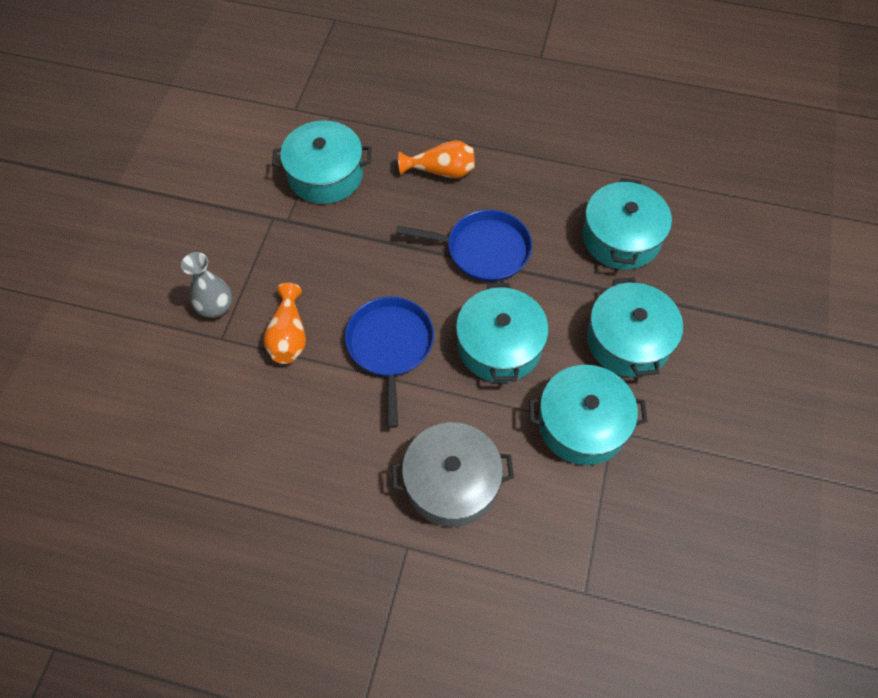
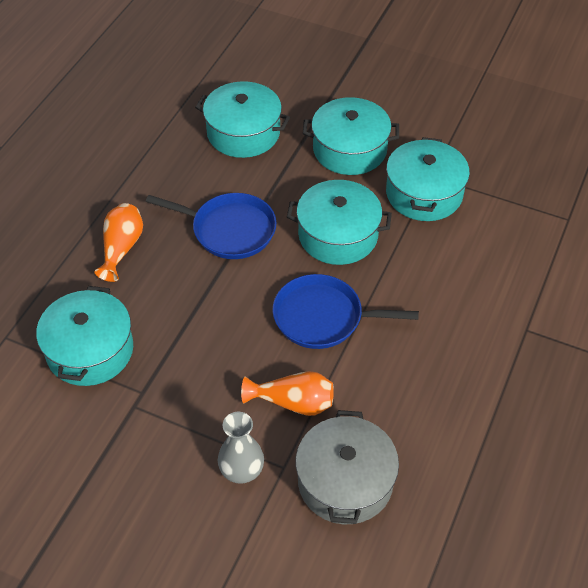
camera: 80 degrees left, 10 degrees down
grey pot [391,422,514,527] -> grey pot moved to [295,410,399,524]
blue pan [396,210,532,282] -> blue pan turned 90 degrees clockwise [146,193,277,259]

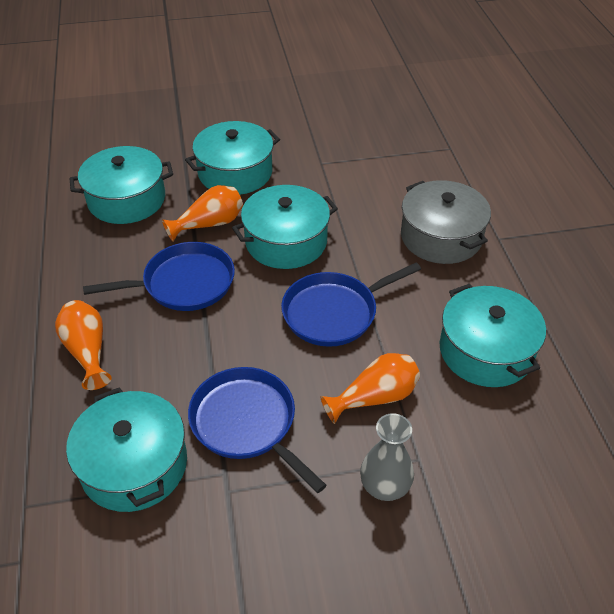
camera: 35 degrees left, 5 degrees down
grey pot [295,410,399,524] -> grey pot moved to [401,180,491,264]
turquoise pot [386,137,470,221] -> turquoise pot moved to [439,284,546,387]
none -> orange vase [162,185,243,242]
none -> blue pan [188,367,326,493]

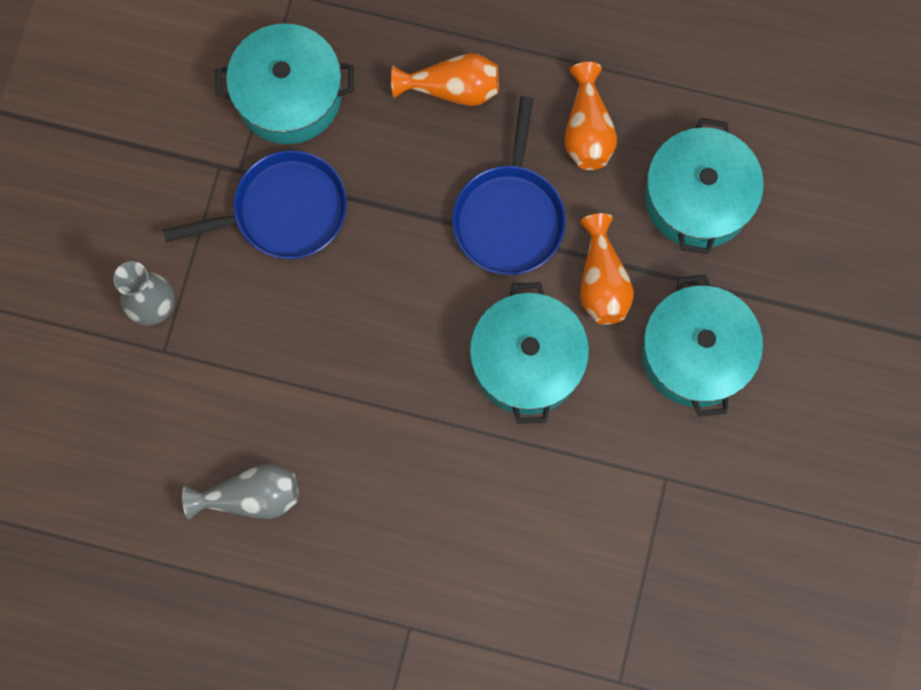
camera: 115 degrees right, 30 degrees up
blue pan [281,263,421,347] -> none
orange vase [321,353,420,424] -> orange vase moved to [564,62,617,170]
grey pot [401,180,491,264] -> none
turquoise pot [439,284,546,387] -> grey vase [182,464,299,520]

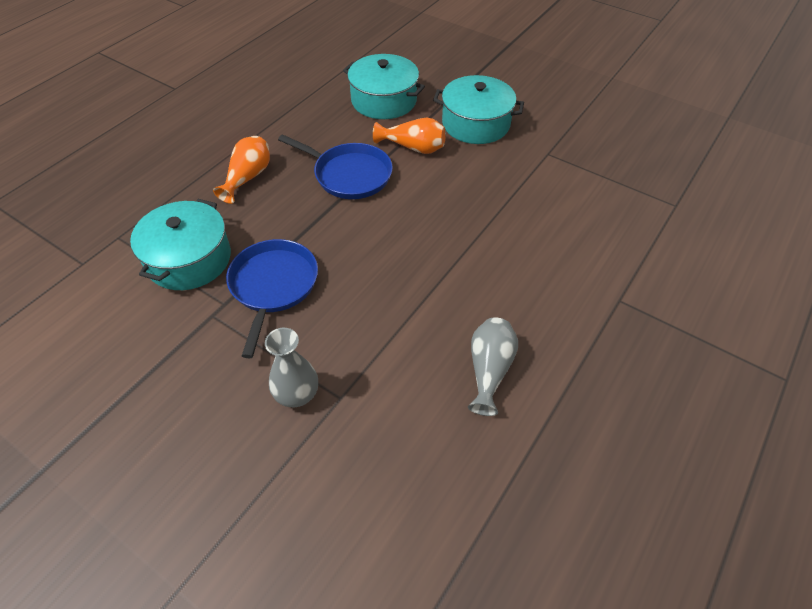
camera: 70 degrees left, 25 degrees down
turquoise pot [470,283,589,424] -> none
orange vase [564,62,617,170] -> none

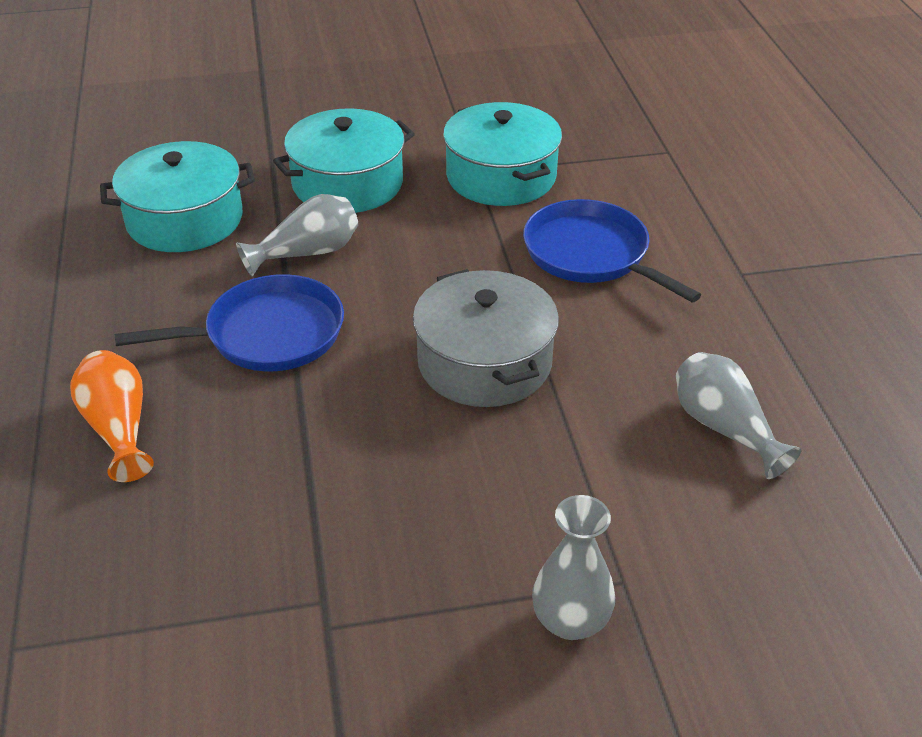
camera: 45 degrees left, 10 degrees down
turquoise pot [130,199,231,290] -> turquoise pot moved to [443,102,562,206]
blue pan [226,239,318,358] -> blue pan moved to [523,199,701,303]
orange vase [373,117,446,154] -> grey vase [236,194,358,277]
none -> grey pot [413,269,559,407]

